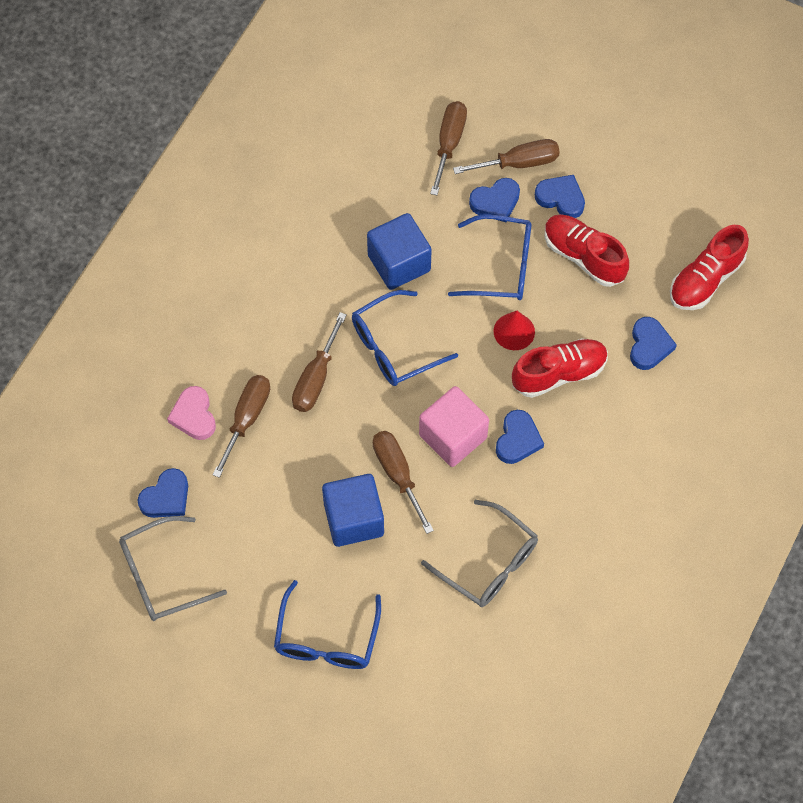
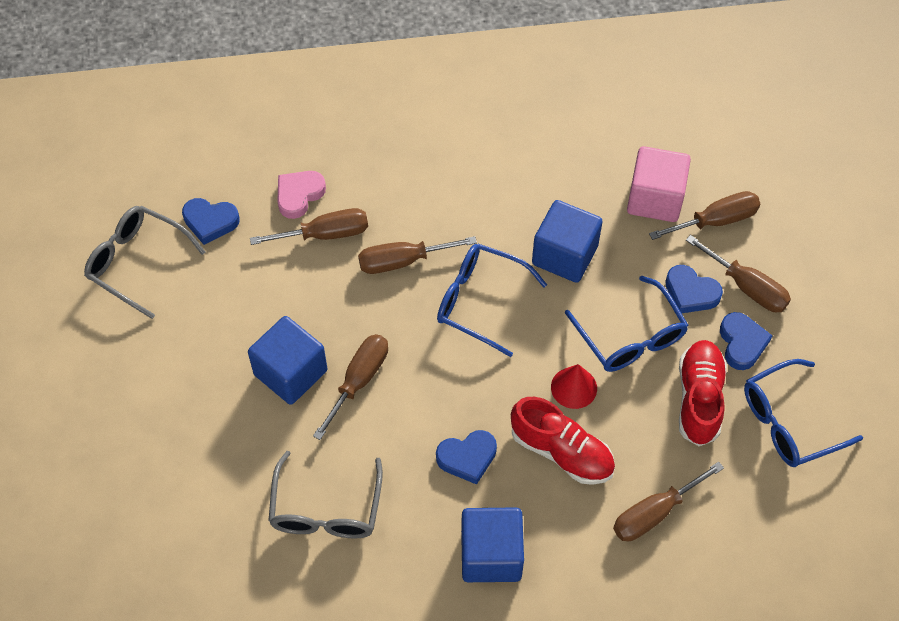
camera: 55 degrees right, 5 degrees down
blue glasses [274,580,381,669] -> blue glasses moved to [744,359,863,467]
pink cube [419,386,489,467] -> pink cube moved to [627,146,691,222]
blue heart [630,317,677,370] -> brown screwdriver [613,462,724,541]
red shoe [670,225,749,310] -> none
none -> blue cube [461,507,524,582]

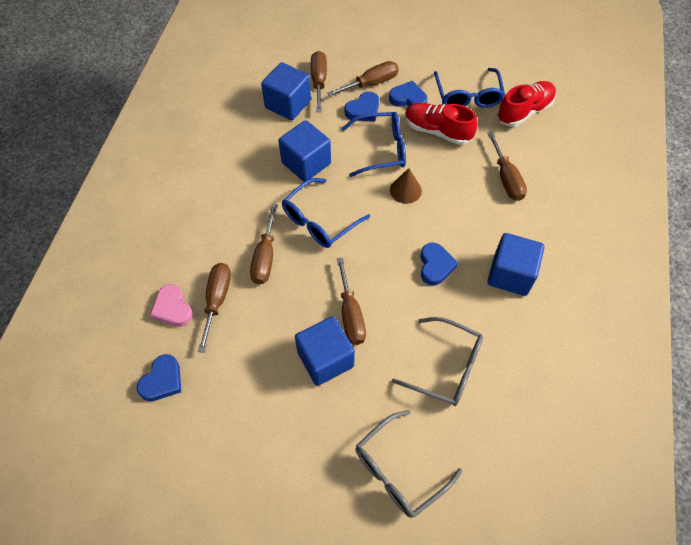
camera: 70 degrees left, 0 degrees up
grey glasses [84,206,205,319] -> grey glasses moved to [355,410,462,518]
brown screwdriver [313,334,388,440] -> brown screwdriver turned 150 degrees counterclockwise [337,257,366,345]
red shoe [511,397,615,485] -> red shoe moved to [497,81,556,127]
red cone [551,364,597,409] -> brown cone [390,168,422,204]
pink cube [627,146,691,222] -> blue cube [261,62,311,120]

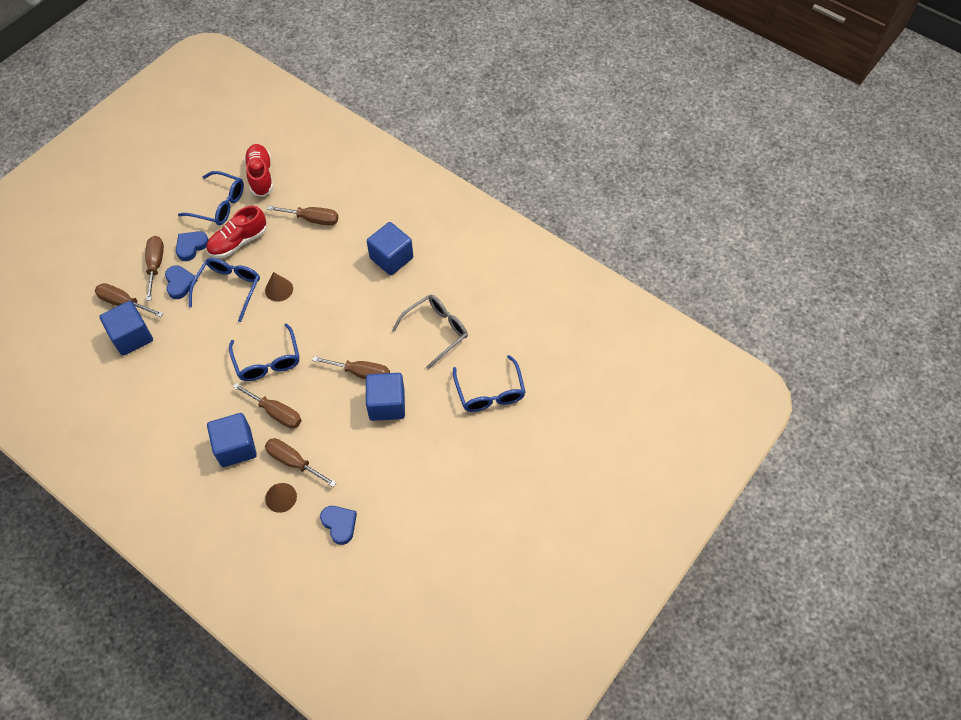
camera: 65 degrees left, 0 degrees up
pink heart [150,284,193,327] -> brown cone [265,483,297,513]
blue cube [278,120,331,182] -> blue cube moved to [207,413,257,467]
grey glasses [355,410,462,518] -> blue glasses [453,355,526,412]
blue heart [421,243,458,286] -> none

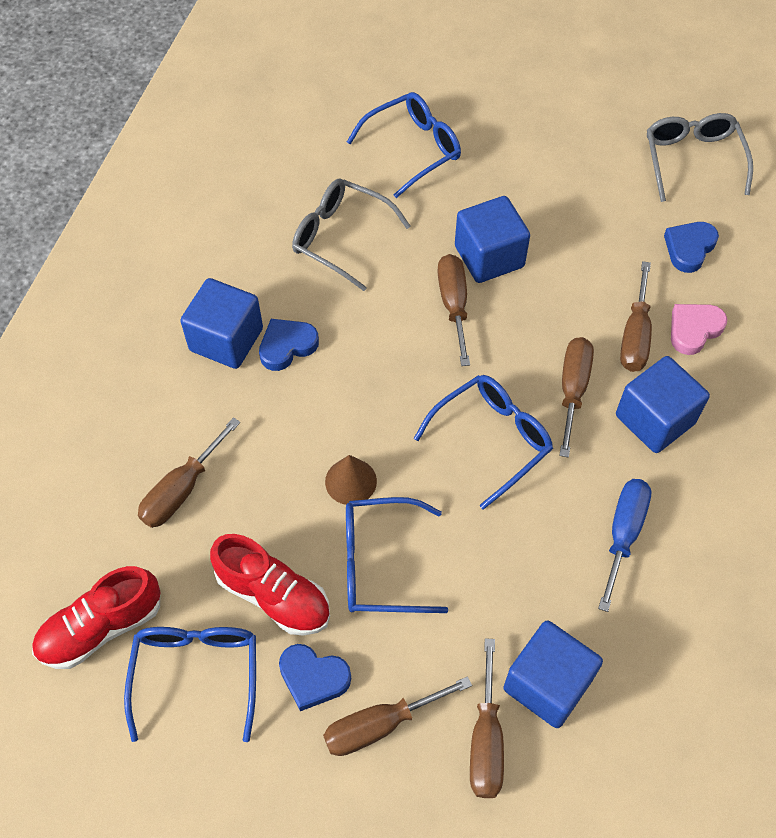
camera: 110 degrees left, 0 degrees up
blue heart [165,265,198,299] -> blue heart moved to [259,319,319,371]
brown cone [265,483,297,513] -> pink heart [671,304,727,355]
brown screwdriver [267,205,338,226] -> brown screwdriver turned 135 degrees counterclockwise [138,417,240,528]
none -> blue screwdriver [598,479,651,612]
none -> grey glasses [647,113,753,202]

